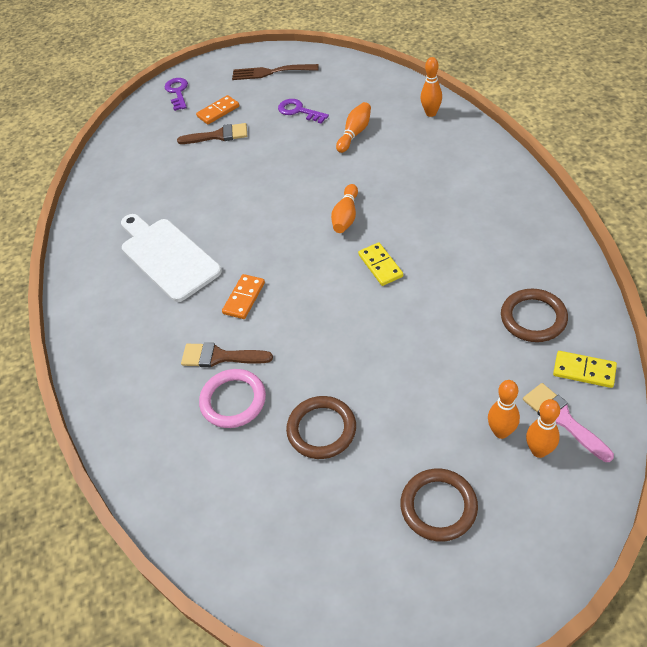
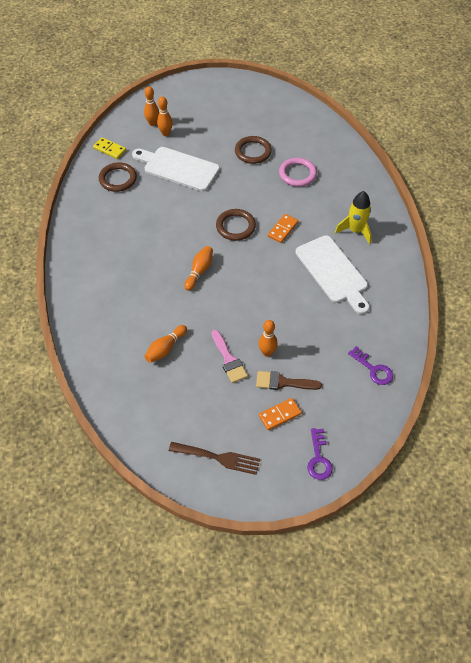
camera: 175 degrees left, 5 degrees up
brown brush [181,343,273,367] -> none
purple key [278,99,329,124] -> purple key moved to [348,346,393,385]
yellow domino [358,242,403,286] -> none
brown ring [401,468,478,542] -> brown ring moved to [216,209,256,241]
orange bowling pin [421,57,442,117] -> orange bowling pin moved to [258,320,278,357]
pink brush [523,383,614,462] -> pink brush moved to [211,330,248,383]
none -> white cutting board [132,147,220,192]
none -> yellow rocket [335,191,372,244]

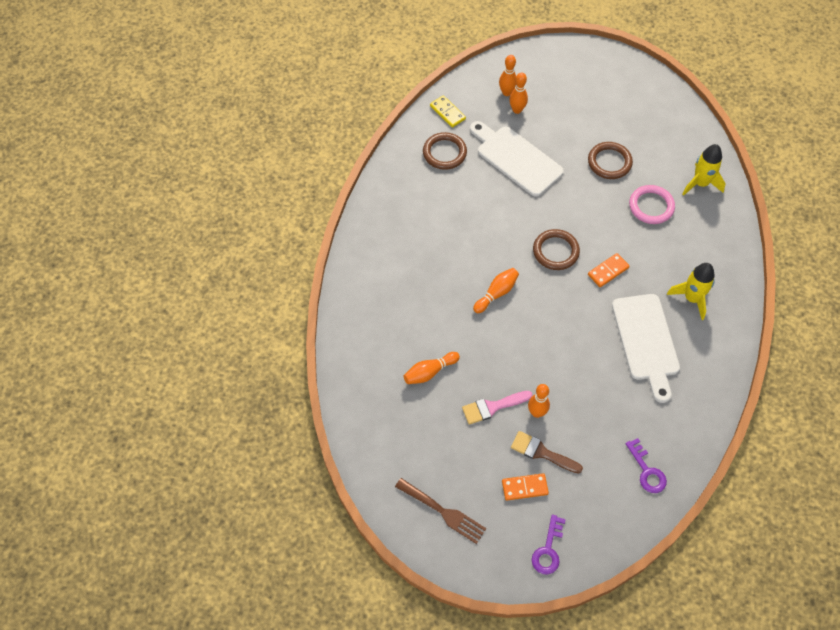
camera: 20 degrees right, 5 degrees up
pink brush [211,330,248,383] -> pink brush turned 75 degrees clockwise [462,391,533,425]
none -> yellow rocket [682,144,726,196]

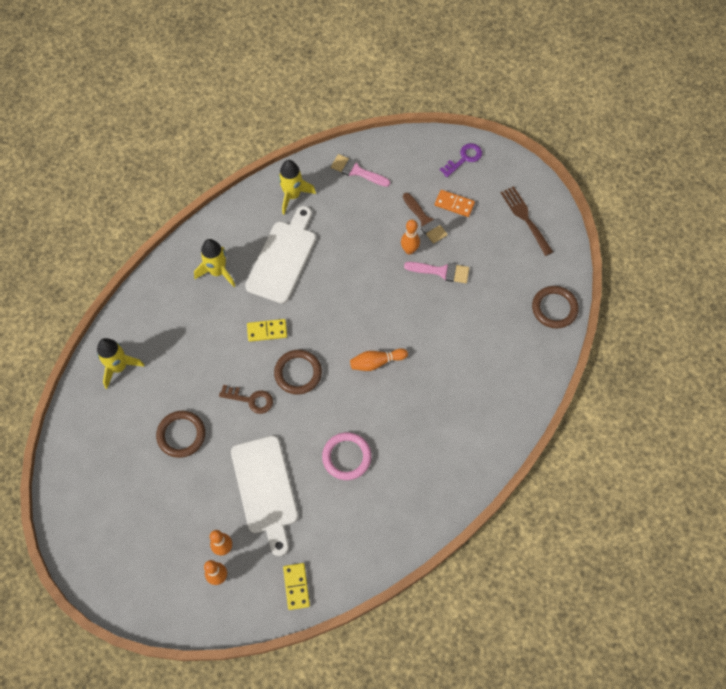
camera: 150 degrees left, 5 degrees up
orange bowling pin [404,352,460,384] -> none
brown ring [423,132,467,170] -> brown ring moved to [532,286,579,329]
orange domino [588,253,630,287] -> yellow domino [247,319,287,342]
purple key [625,438,667,493] -> pink brush [331,154,390,187]
pink ring [629,185,675,224] -> pink ring moved to [322,432,372,480]
none -> brown key [219,385,273,414]
none -> yellow rocket [278,160,316,215]

